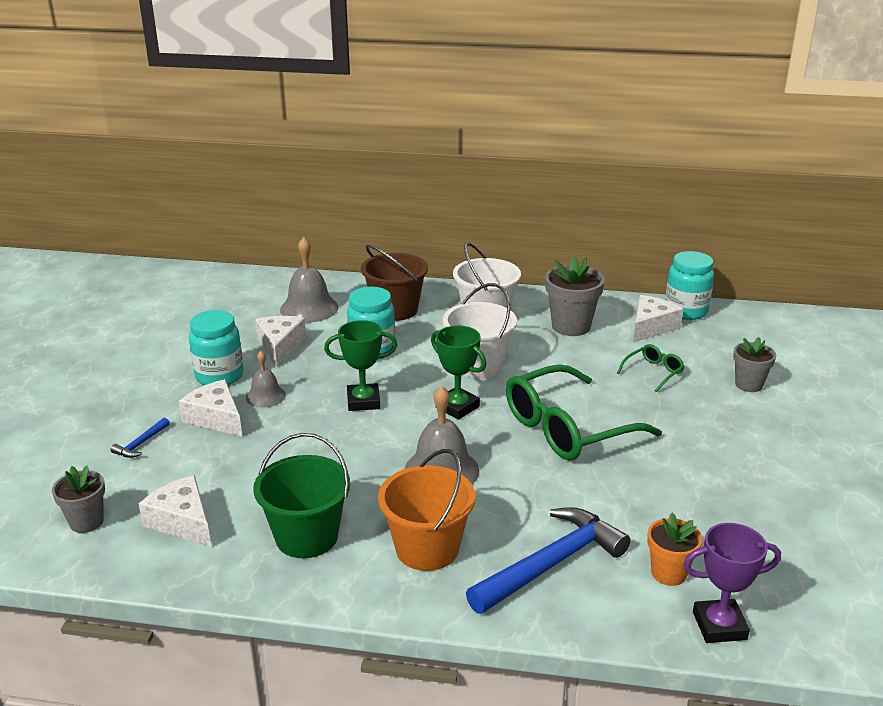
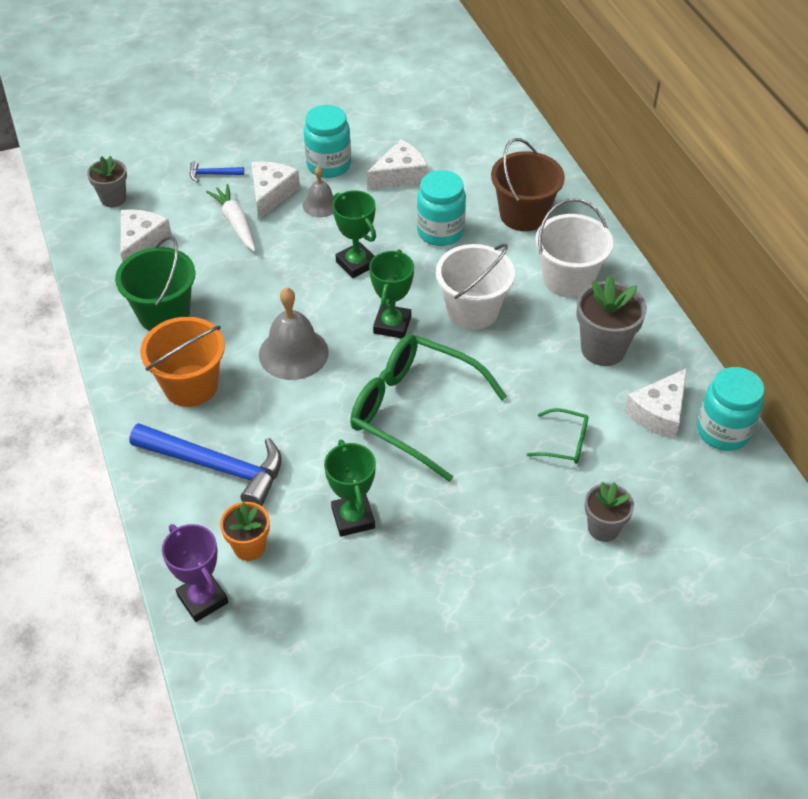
camera: 60 degrees right, 20 degrees up
grey bell [280,237,338,323] -> none
white cheese [633,295,683,342] -> white cheese turned 120 degrees clockwise [624,368,687,439]
none -> white carrot [206,184,256,252]
none -> green trophy [324,440,376,537]

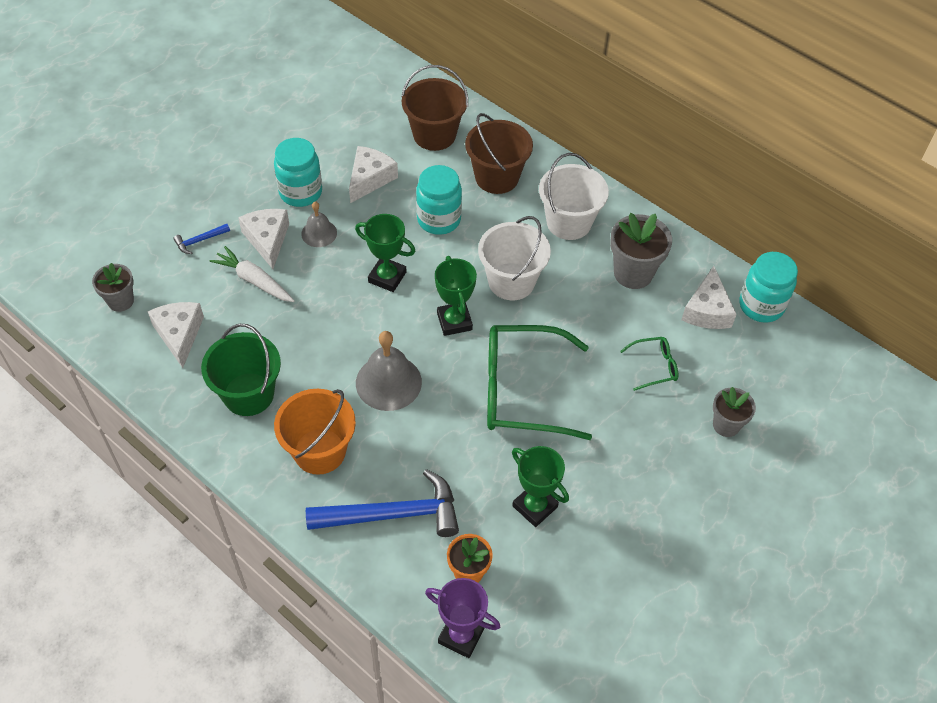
camera: 30 degrees left, 5 degrees up
none -> brown bucket [401,65,468,151]

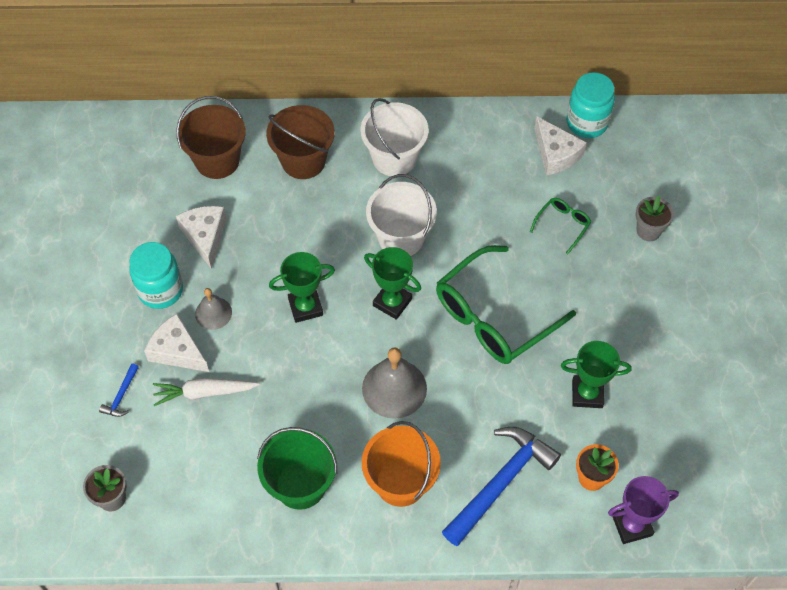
camera: 40 degrees left, 5 degrees up
white cheese [148,302,204,368] -> none
turquoise jar [416,165,462,235] -> none
grey flower pot [610,213,672,289] -> none

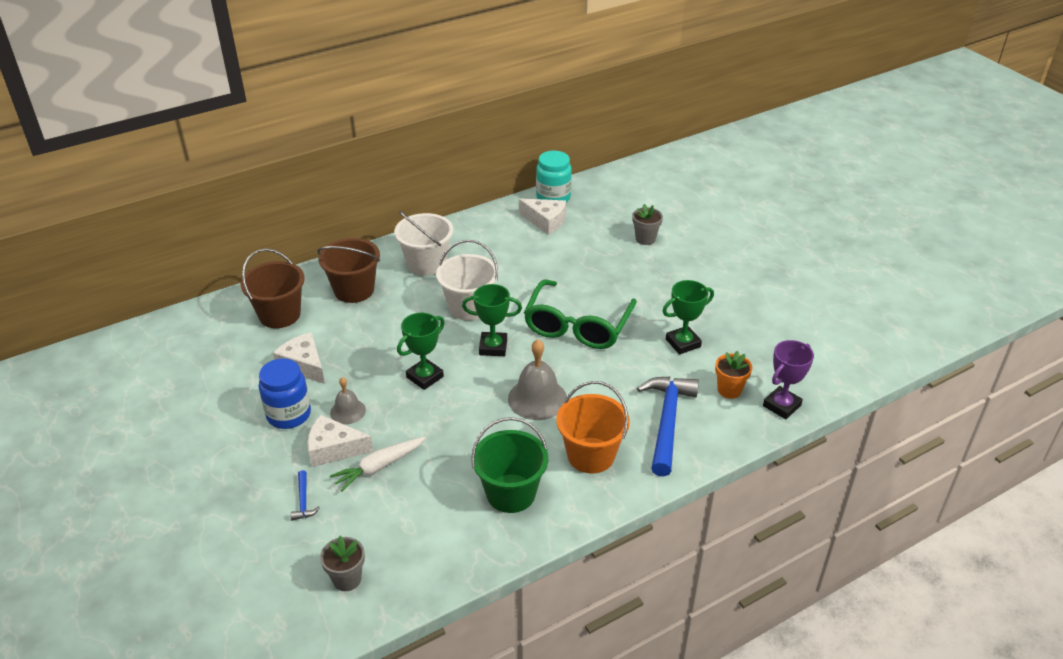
camera: 30 degrees left, 20 degrees down
turquoise jar [129,242,183,309] -> blue jar [259,358,311,429]
green glasses [530,198,591,254] -> none

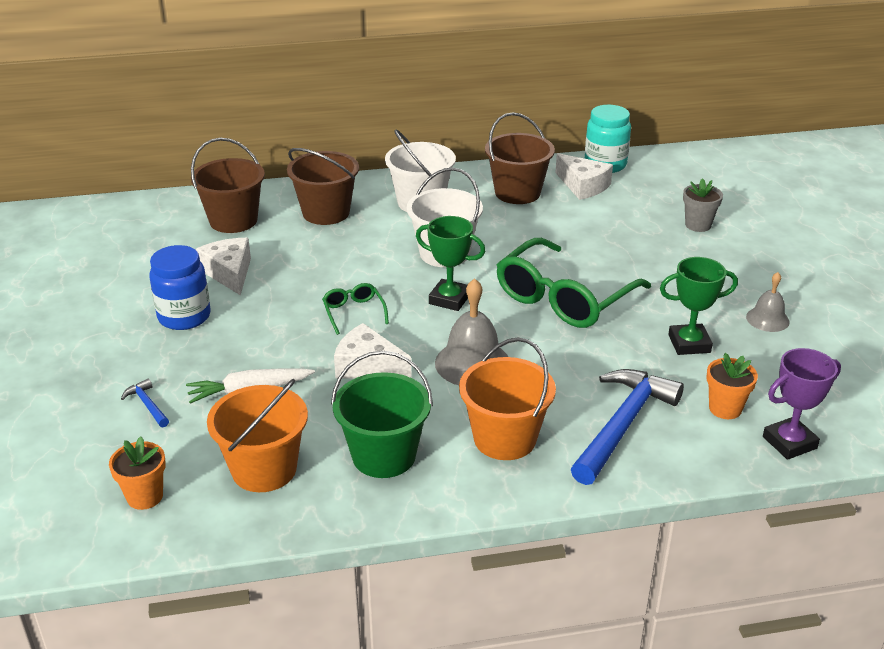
camera: 20 degrees right, 5 degrees down
blue hammer [290,470,320,521] -> blue hammer turned 135 degrees clockwise [121,378,169,427]
white cheese [307,415,373,467] -> white cheese moved to [334,323,412,379]
grey flower pot [320,536,365,591] -> orange flower pot [109,436,166,510]
grey bell [330,377,366,424] -> grey bell moved to [746,272,790,332]
green trophy [397,313,445,390] -> green glasses [322,283,389,335]
none -> orange bucket [207,379,308,492]
none -> brown bucket [485,112,555,204]

